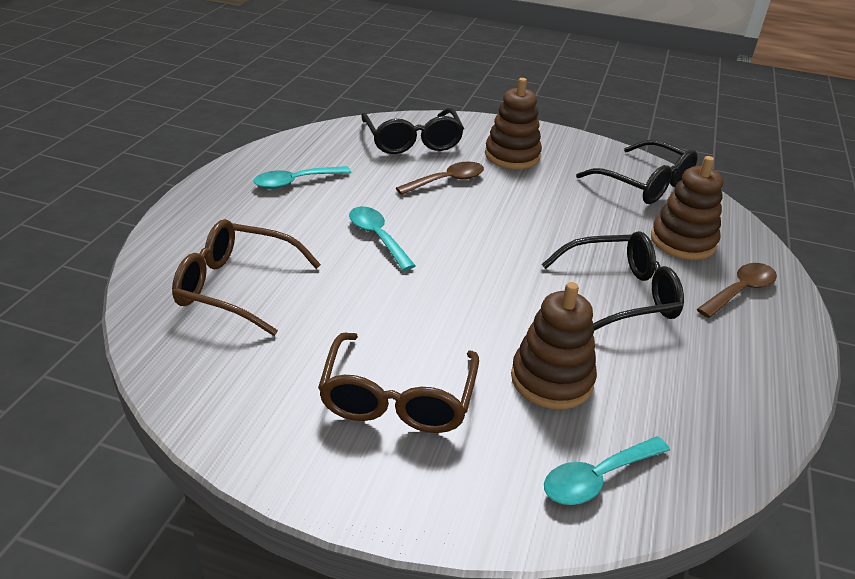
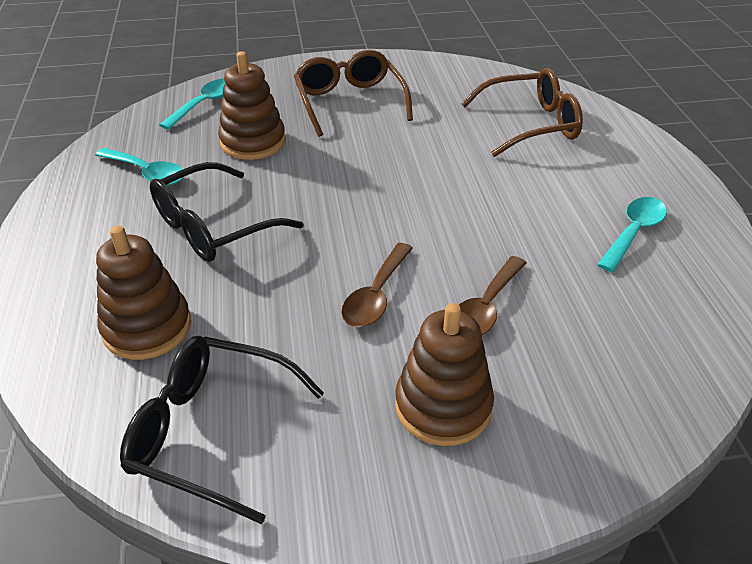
camera: 155 degrees right, 5 degrees up
turquoise spoon [349,206,416,271] -> turquoise spoon moved to [95,148,184,185]
black glasses [361,108,464,154] -> none
brown spoon [697,263,777,318] -> brown spoon moved to [341,243,413,327]

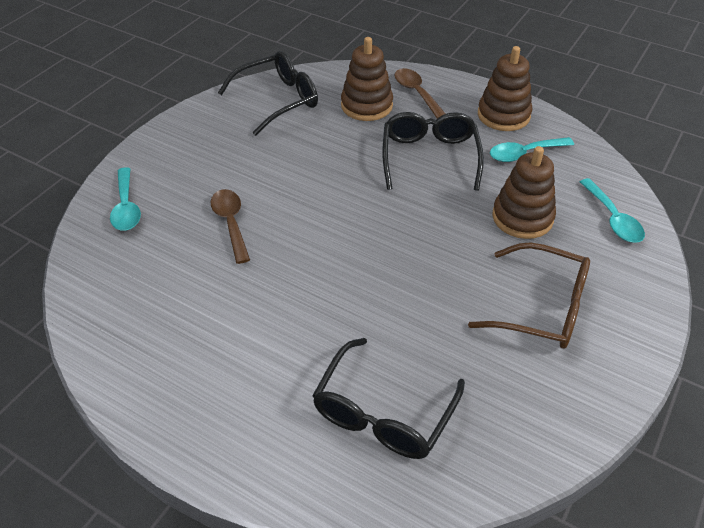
camera: 130 degrees right, 5 degrees up
brown spoon [341,243,413,327] -> brown spoon moved to [394,68,446,118]
brown stacking toy [395,303,494,446] -> brown stacking toy moved to [478,46,532,131]
brown glasses [461,68,583,157] -> black glasses [312,338,465,459]
turquoise spoon [597,197,667,272] -> turquoise spoon moved to [110,167,141,231]

